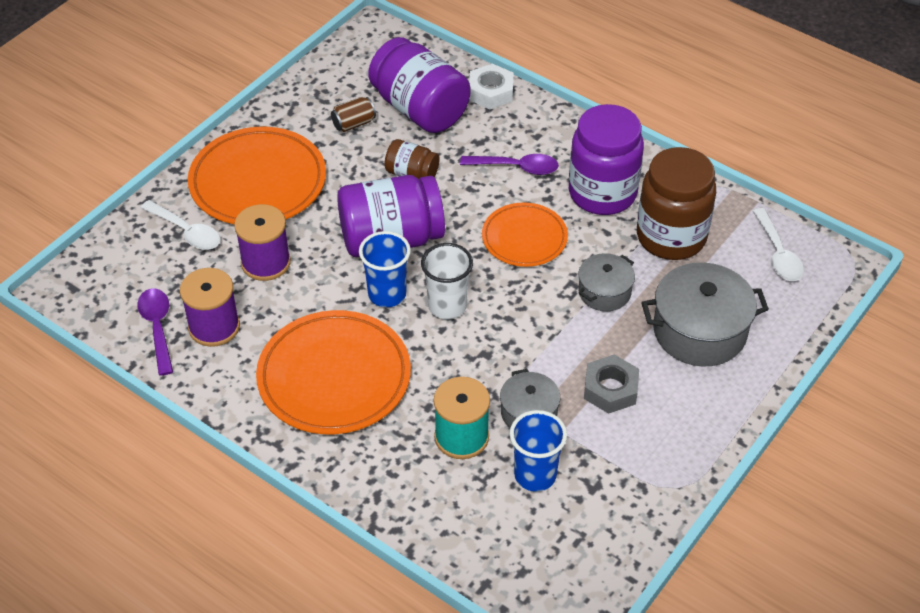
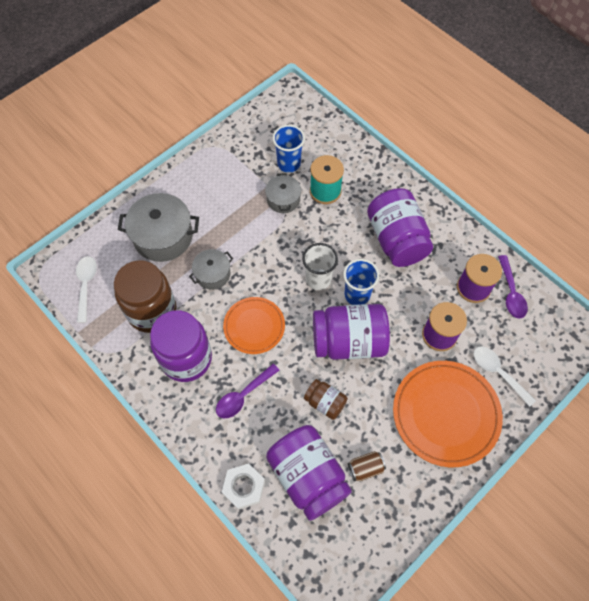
camera: 170 degrees left, 15 degrees up
orange plate [256,310,411,434] -> purple jar [367,188,433,267]
purple spoon [460,154,559,175] -> purple spoon turned 60 degrees counterclockwise [216,364,280,418]
grey nut [584,354,639,414] -> none

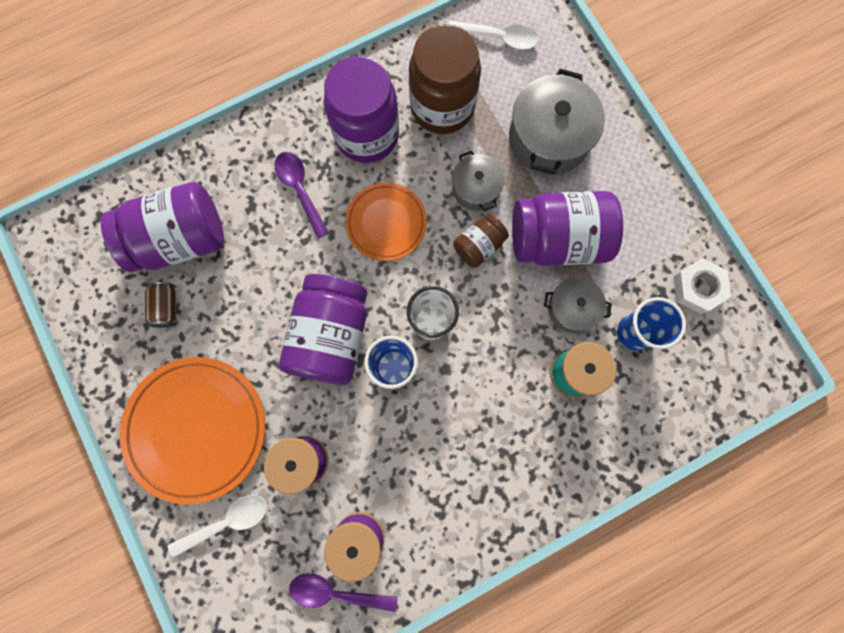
camera: 105 degrees right, 15 degrees up
white nut [222,463,265,510] -> white nut moved to [673,258,731,314]
brown jar [304,379,348,420] -> brown jar moved to [453,214,509,268]
purple jar [367,188,433,267] -> purple jar moved to [512,191,623,266]

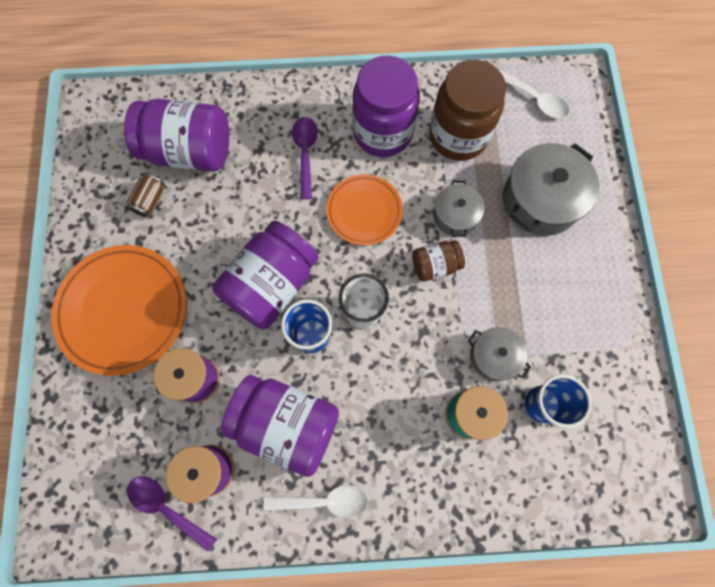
camera: 25 degrees right, 5 degrees down
white spoon [168,495,267,558] -> white spoon moved to [264,485,369,518]
purple jar [512,191,623,266] -> purple jar moved to [221,375,339,477]
white nut [673,258,731,314] -> none

